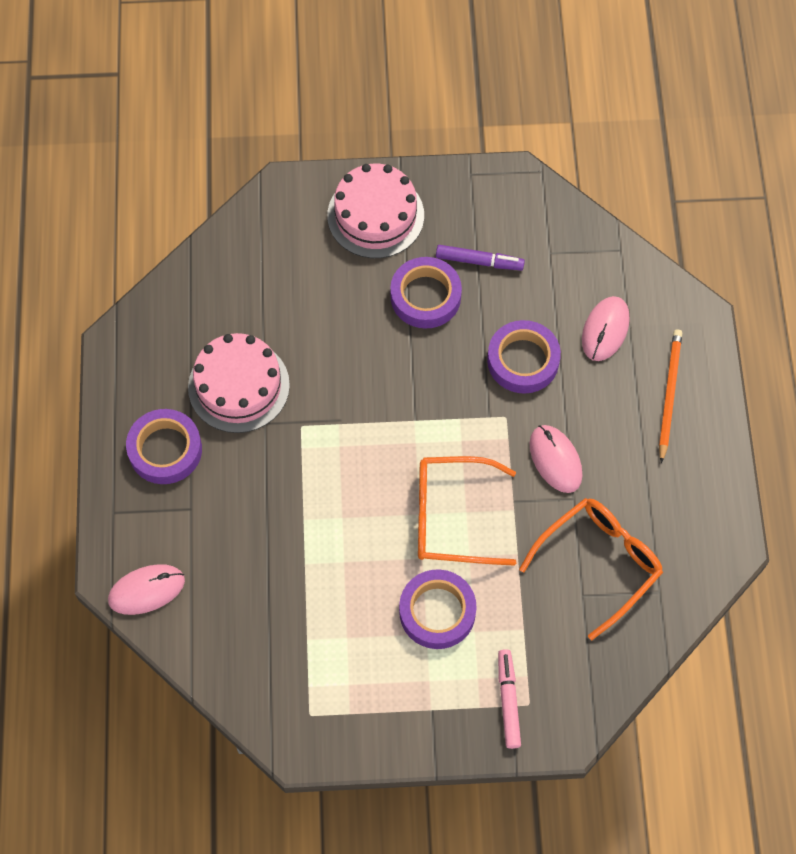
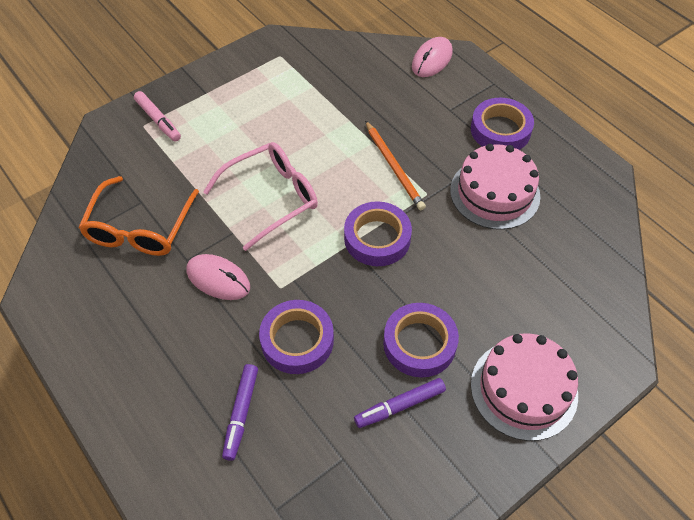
camera: 145 degrees right, 10 degrees down
purple tape [399,569,477,649] -> purple tape moved to [344,201,412,266]
orange glasses [418,456,516,566] -> pink glasses [203,142,318,251]
pink mouse [582,296,630,361] -> purple marker [222,364,258,461]
orange pencil [659,329,682,463] -> orange pencil moved to [365,121,426,210]

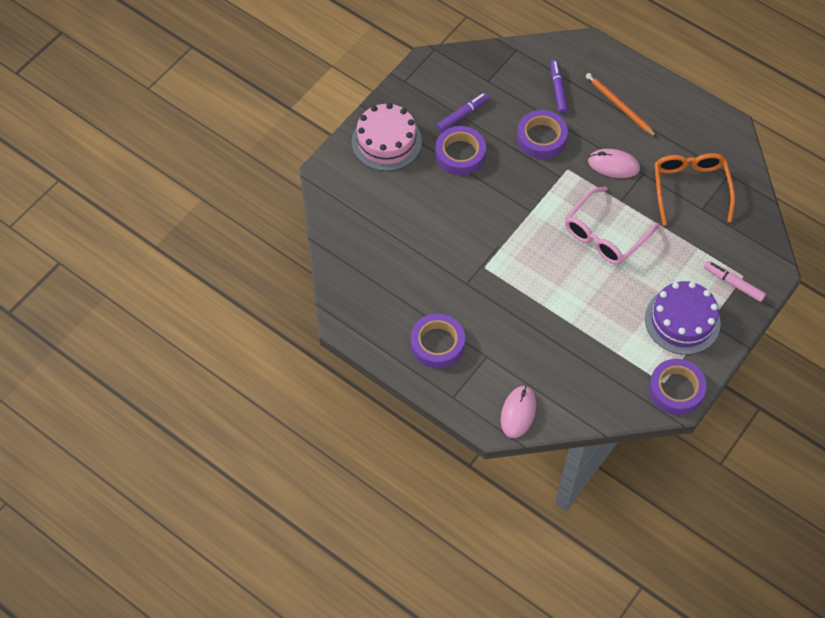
camera: 165 degrees right, 5 degrees up
purple tape [344,201,412,266] -> purple tape moved to [649,359,707,415]
orange pencil [365,121,426,210] -> orange pencil moved to [586,73,657,137]
pink cake [450,144,540,230] -> none
none -> purple cake [645,281,721,355]

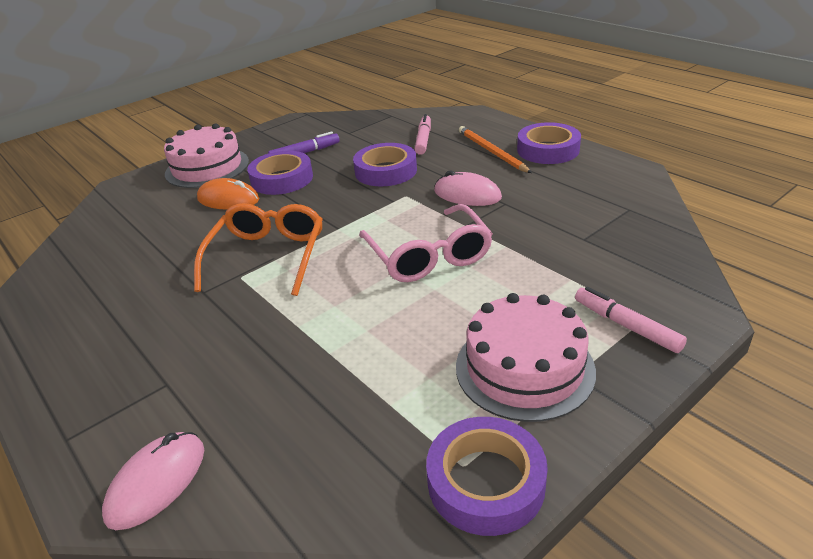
camera: 15 degrees right, 25 degrees down
purple tape [411,314,465,368] -> purple tape moved to [517,122,581,164]
purple marker [550,60,568,114] -> pink marker [415,114,431,155]
pink glasses [565,187,659,265] -> pink glasses turned 75 degrees counterclockwise [359,204,493,282]
purple cake [645,281,721,355] -> pink cake [456,293,596,422]
orange glasses [655,153,735,225] -> orange glasses moved to [194,203,323,296]
none -> orange mouse [197,178,259,210]

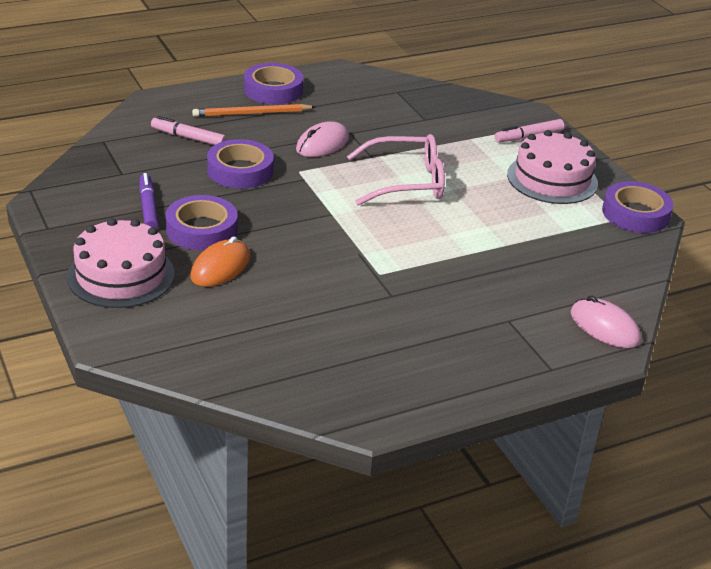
camera: 80 degrees left, 0 degrees up
orange glasses [194,203,323,296] -> none

